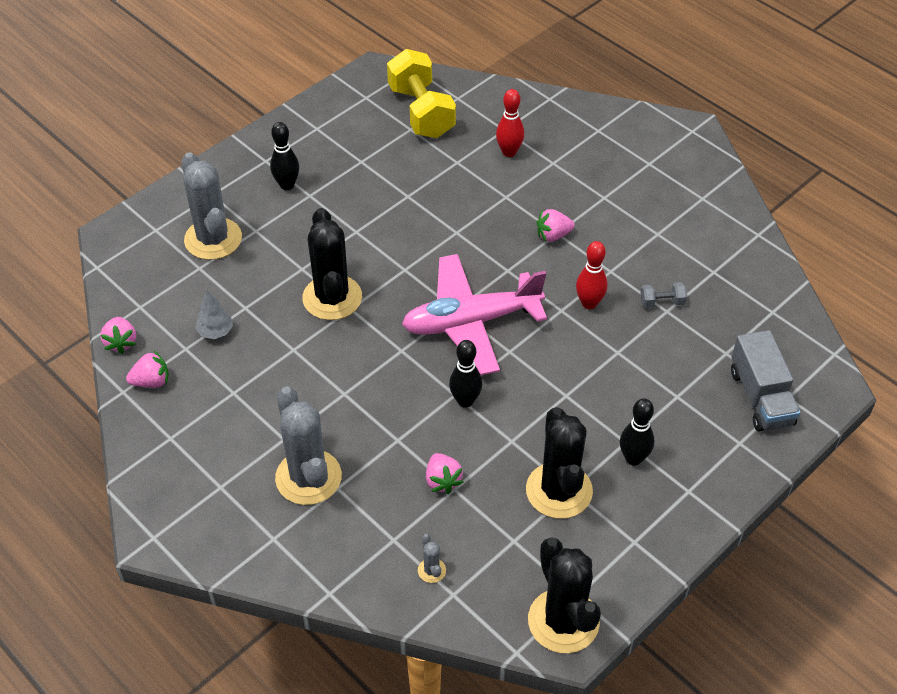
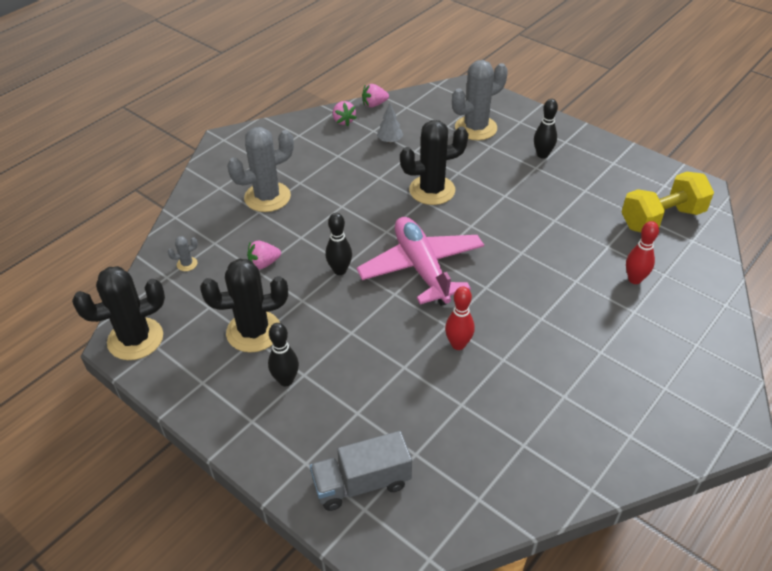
camera: 85 degrees right, 5 degrees down
pink strawberry [537,209,575,242] -> none
grey dumbbell [640,282,687,308] -> none

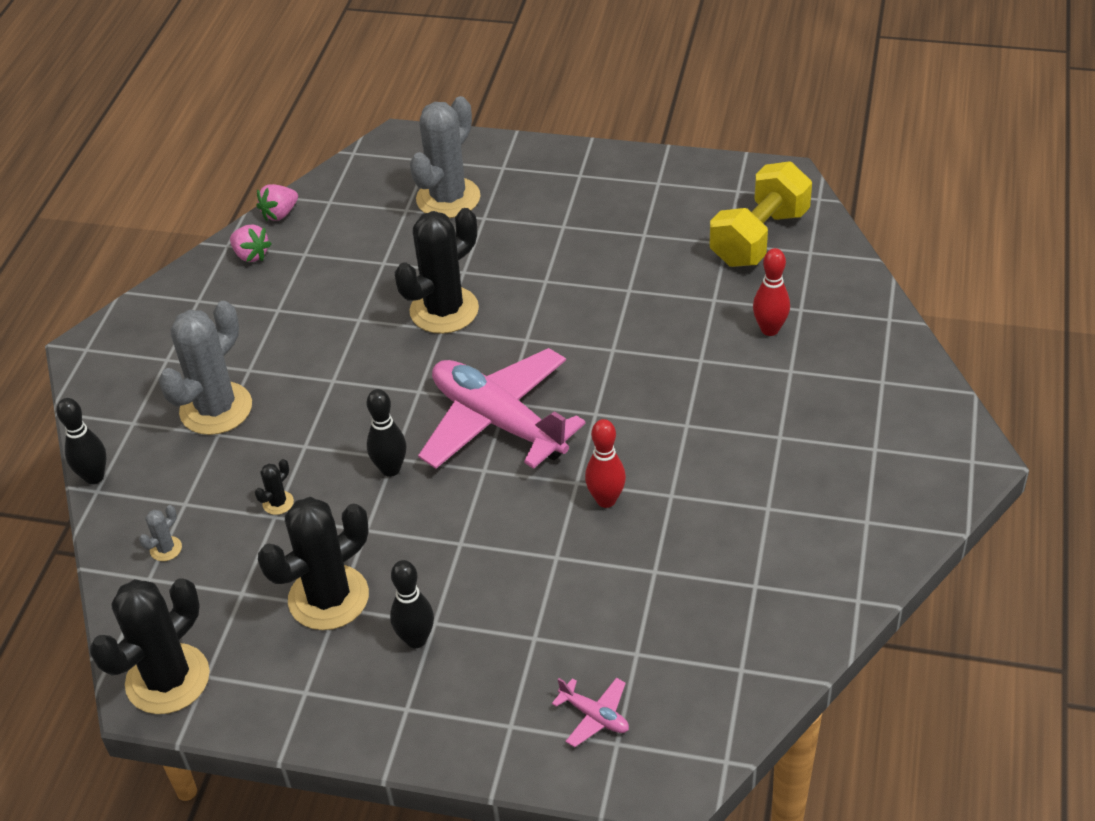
camera: 25 degrees left, 0 degrees up
pink strawberry [247,241,281,269] -> black cactus [255,459,294,515]
grey truck [310,431,412,511] -> pink plane [552,678,629,747]
grey tree [377,103,403,143] -> none
black bowling pin [534,99,558,159] -> black bowling pin moved to [57,398,106,484]

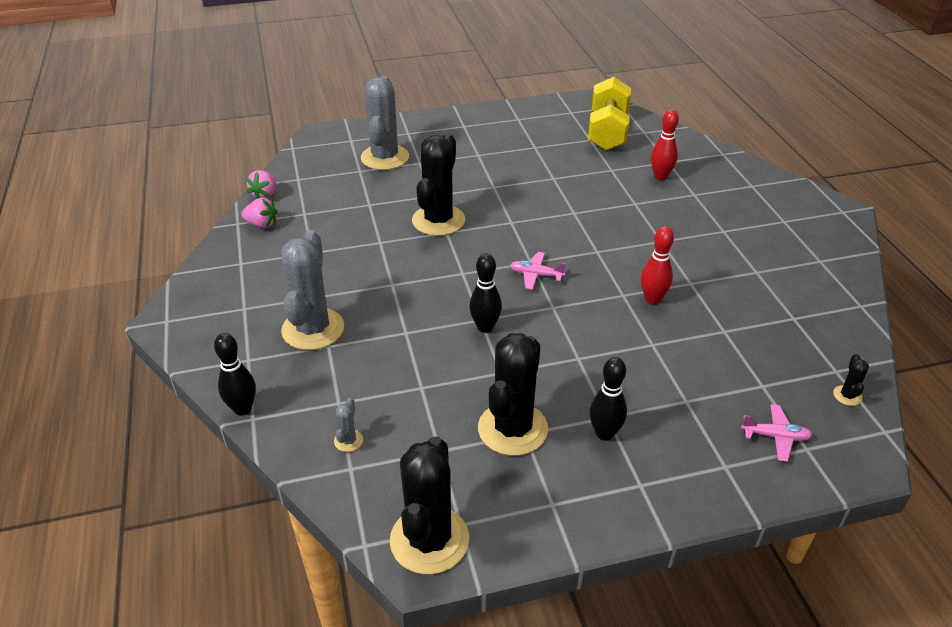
camera: 30 degrees left, 5 degrees down
black cactus [255,459,294,515] -> black cactus moved to [833,354,869,406]
pink plane [418,348,586,469] -> pink plane [510,252,566,290], size x0.40

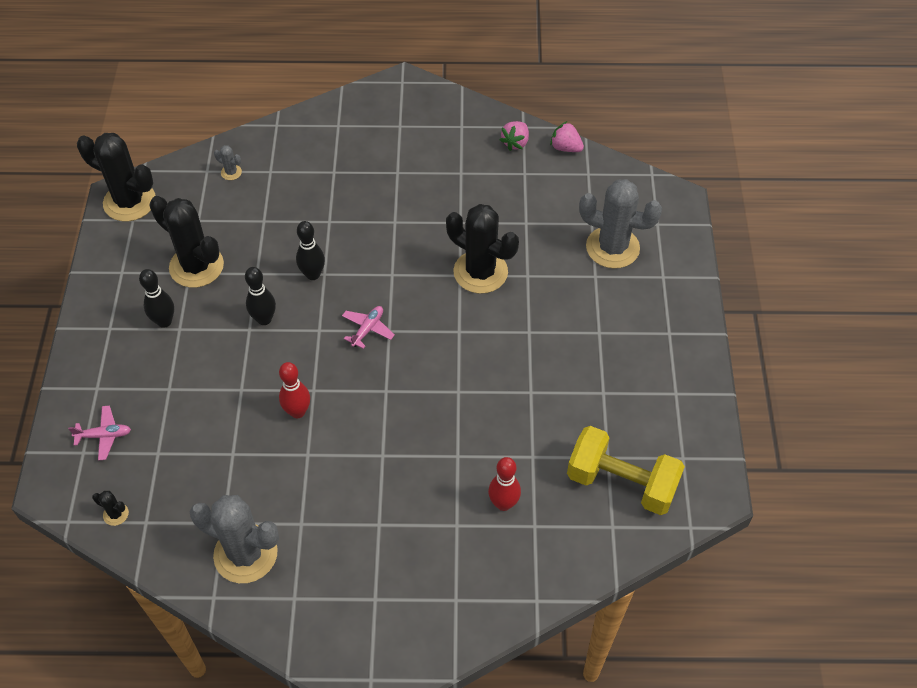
camera: 105 degrees right, 15 degrees up
black bowling pin [214,333,256,416] -> black bowling pin moved to [245,267,276,325]
grey cactus [281,230,344,350] -> grey cactus moved to [190,495,279,583]
pink plane [741,404,812,462] -> pink plane turned 120 degrees counterclockwise [68,406,131,461]

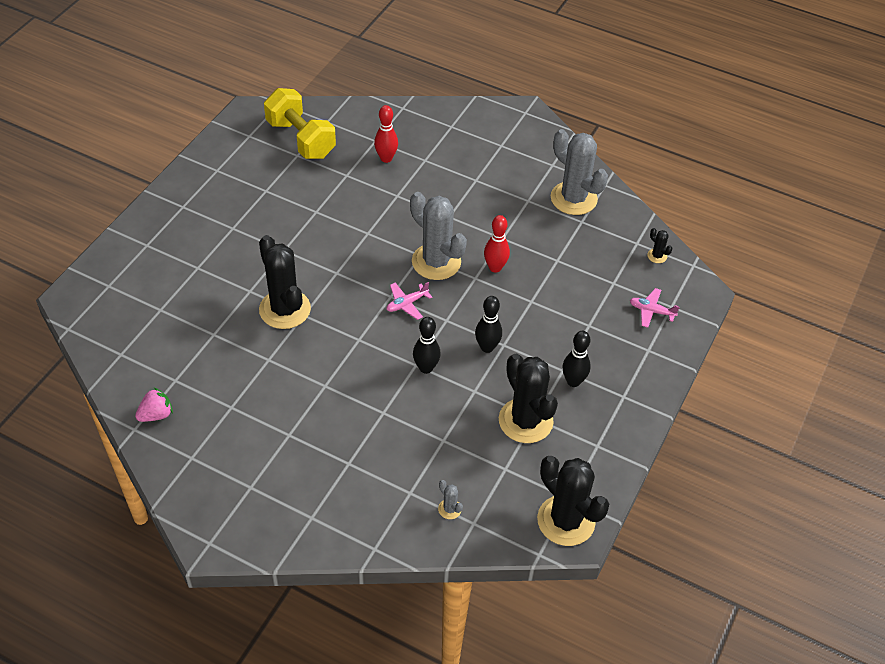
camera: 155 degrees left, 5 degrees down
pink strawberry [550,121,584,152] -> none
grey cactus [579,179,662,269] -> grey cactus moved to [410,192,467,280]

